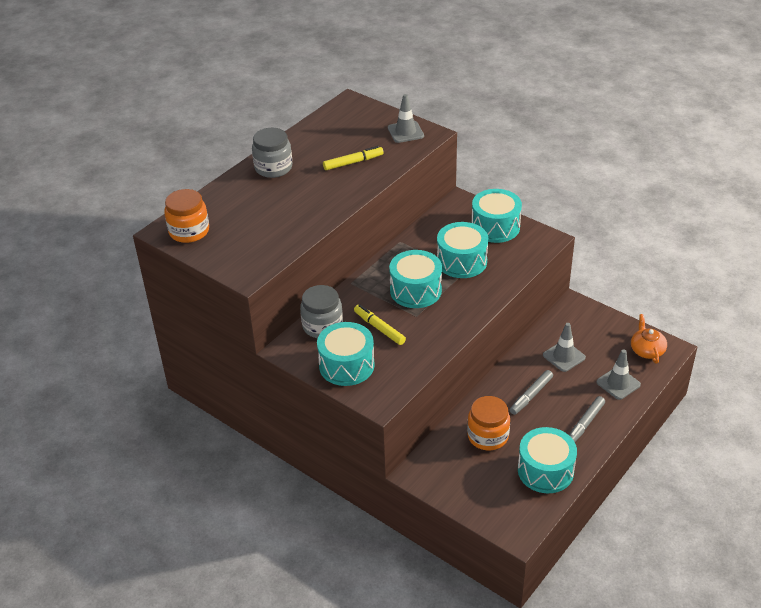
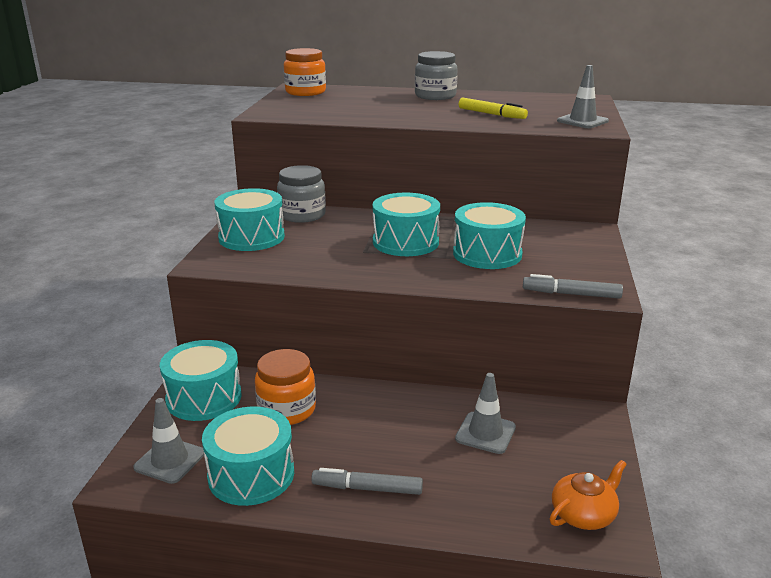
camera: 60 degrees right, 15 degrees down
yellow marker [354,305,406,345] -> none
turquoise drum [472,189,522,243] -> turquoise drum moved to [160,340,242,421]
grey marker [510,370,553,415] -> grey marker moved to [523,274,623,299]
grey traffic cone [596,349,641,400] -> grey traffic cone moved to [133,398,204,484]

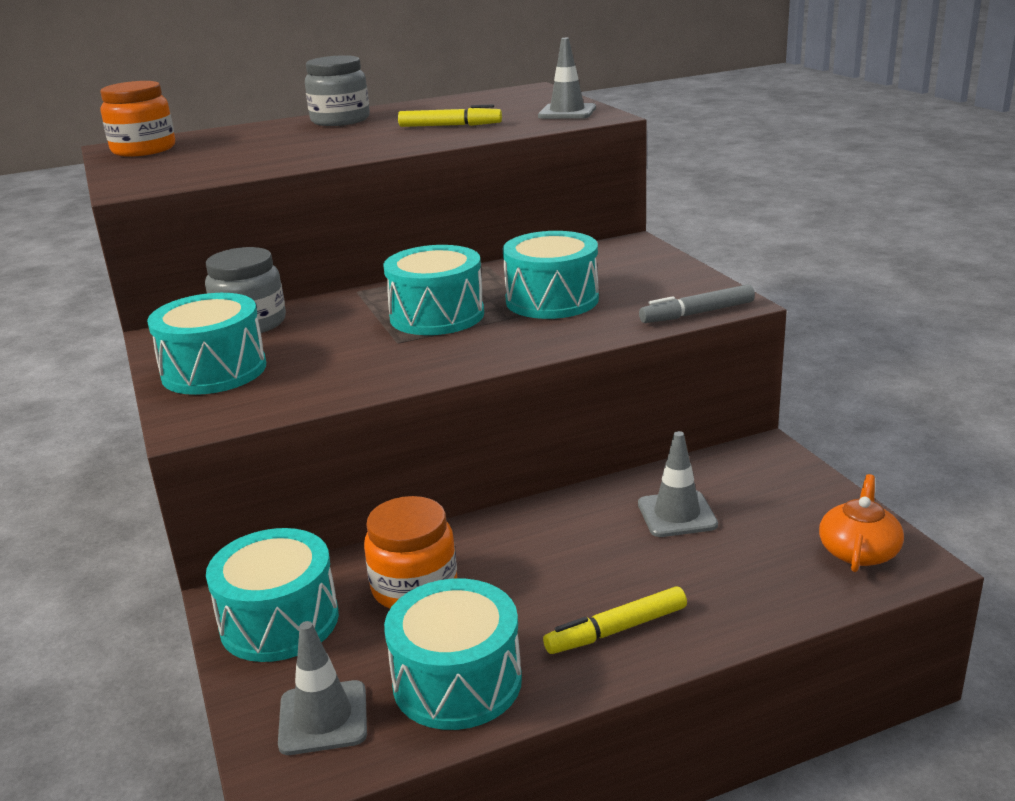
camera: 30 degrees left, 0 degrees up
grey marker [311,468,423,495] -> yellow marker [543,587,687,654]

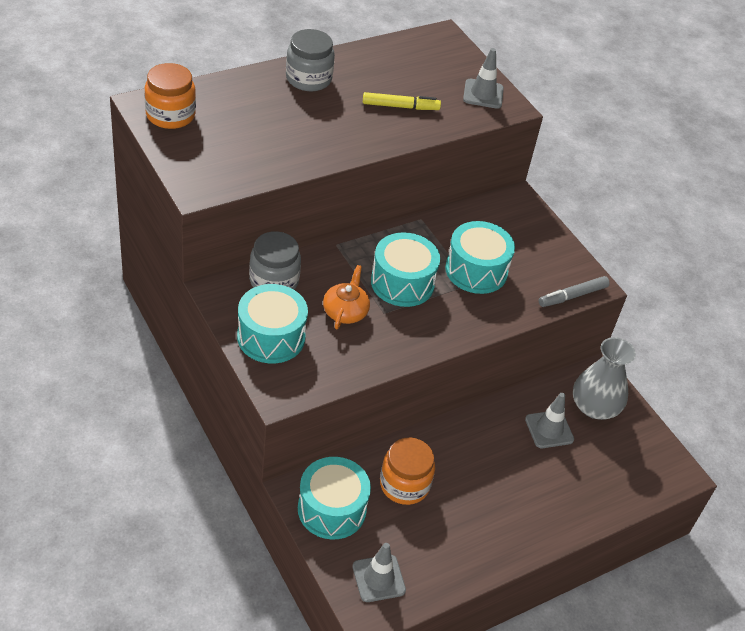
camera: 15 degrees left, 20 degrees up
turquoise drum [384,579,522,730] -> none
yellow marker [543,587,687,654] -> none
orange teapot [819,474,904,572] -> orange teapot moved to [323,265,370,329]
none -> grey vase [573,337,636,420]

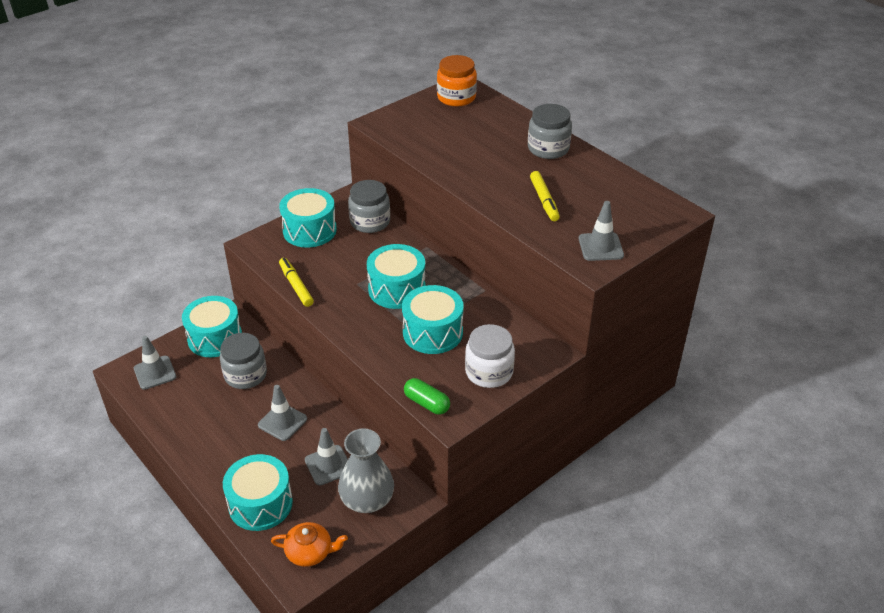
camera: 85 degrees right, 5 degrees down
orange teapot [323,265,370,329] -> orange teapot moved to [271,522,348,567]
orange jar [380,437,435,505] -> grey jar [220,333,267,389]
grey marker [539,276,610,307] -> green capsule [404,378,450,415]
none -> turquoise drum [223,454,293,531]
none -> grey traffic cone [258,385,307,441]
none -> yellow marker [279,258,314,307]
none -> white jar [465,324,515,388]

